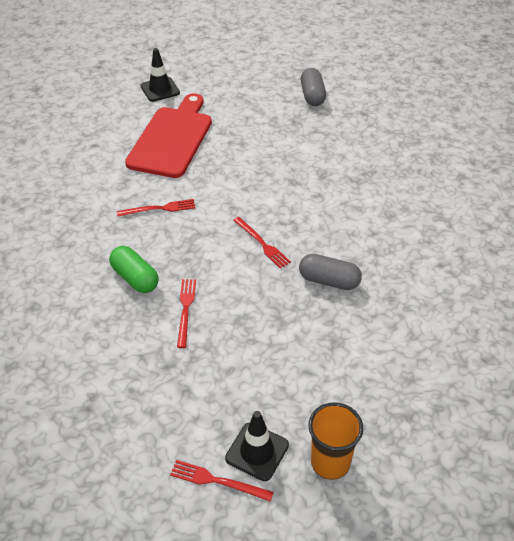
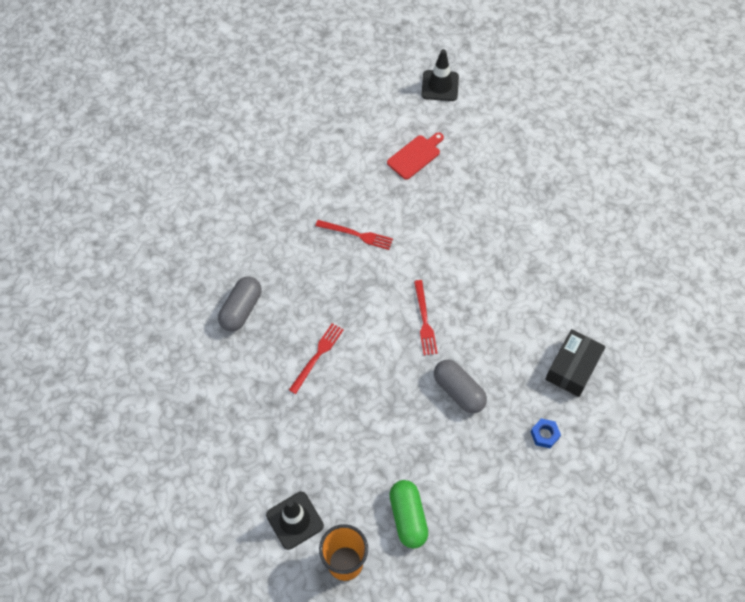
camera: 30 degrees right, 15 degrees up
green capsule [109,246,159,293] -> green capsule moved to [390,480,428,549]
red cutting board [125,93,212,178] -> red cutting board [387,132,444,180], size x0.47
red fork [170,460,273,502] -> none
grey capsule [301,68,326,106] -> grey capsule moved to [218,276,261,332]
none -> blue nut [530,418,561,448]
none -> black box [545,329,606,397]

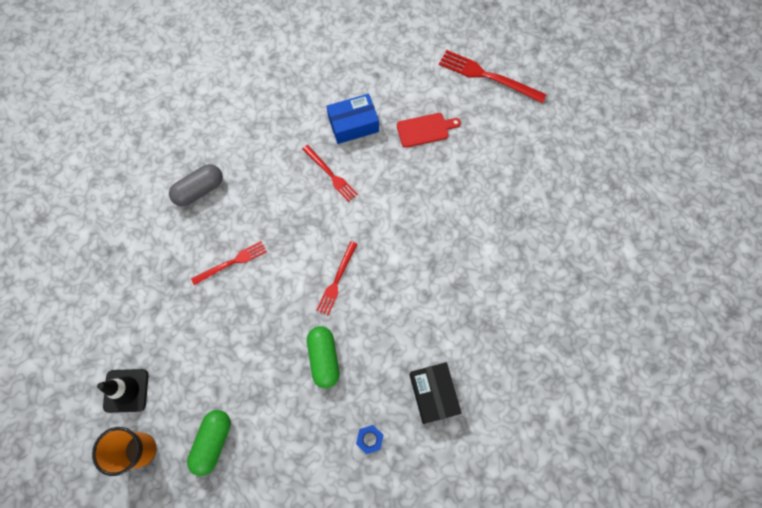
camera: 30 degrees right, 10 degrees up
black traffic cone [421,49,459,101] -> red fork [439,50,547,103]
grey capsule [434,360,487,413] -> green capsule [307,326,339,388]
black box [545,329,606,397] -> black box turned 75 degrees counterclockwise [410,362,461,424]
none -> blue box [327,94,379,144]

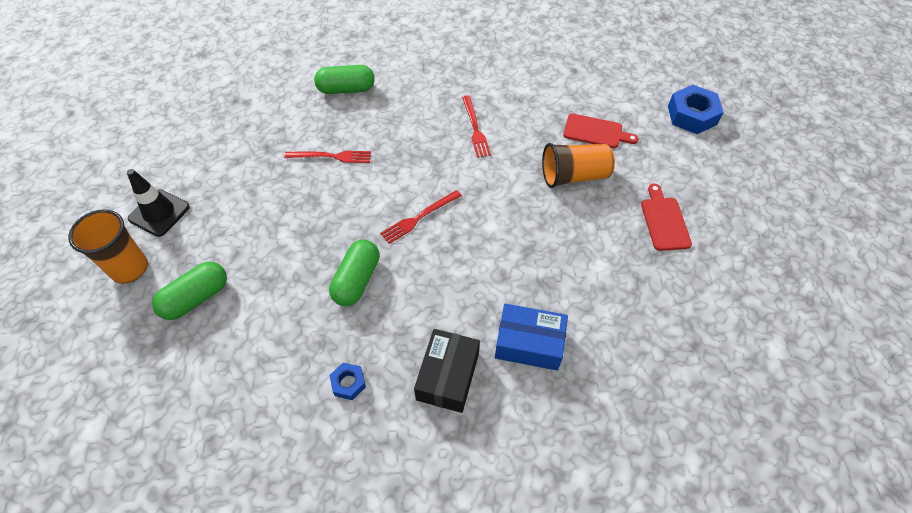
camera: 30 degrees right, 15 degrees down
grey capsule [169,164,223,206] -> green capsule [314,65,375,94]
blue box [327,94,379,144] -> blue box moved to [495,303,568,370]
red fork [439,50,547,103] -> blue nut [668,85,723,134]
none -> orange cup [542,143,615,188]
none -> red cutting board [641,184,692,251]

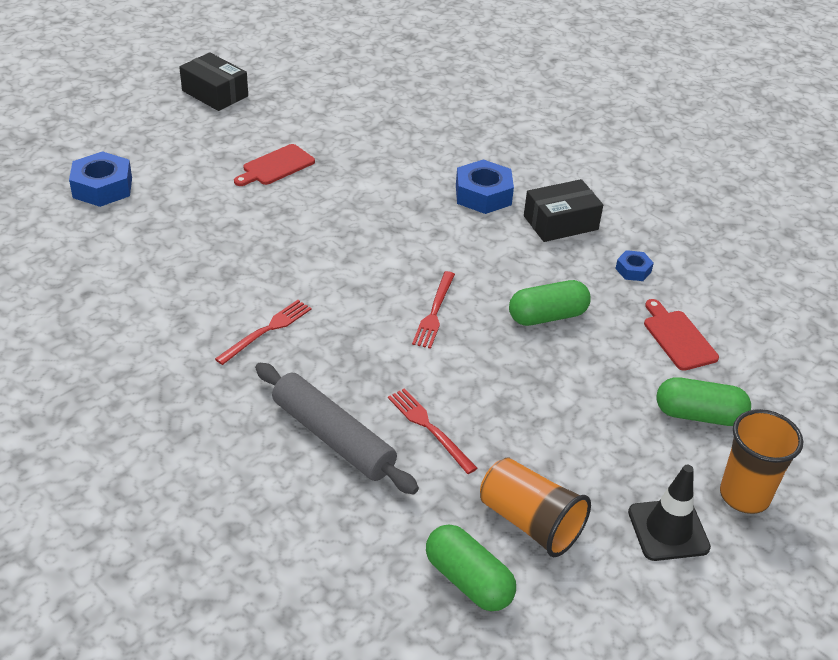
camera: 130 degrees left, 15 degrees down
green capsule [314,65,375,94] -> green capsule moved to [426,524,516,611]
red fork [380,190,462,244] -> red fork turned 90 degrees clockwise [412,271,455,349]
blue box [495,303,568,370] -> blue nut [456,159,514,214]
orange cup [542,143,615,188] -> orange cup moved to [480,458,591,557]
red cutting board [563,114,639,148] -> red cutting board moved to [644,299,719,371]
none -> black box [179,52,248,111]
none -> grey rolling pin [255,362,419,494]

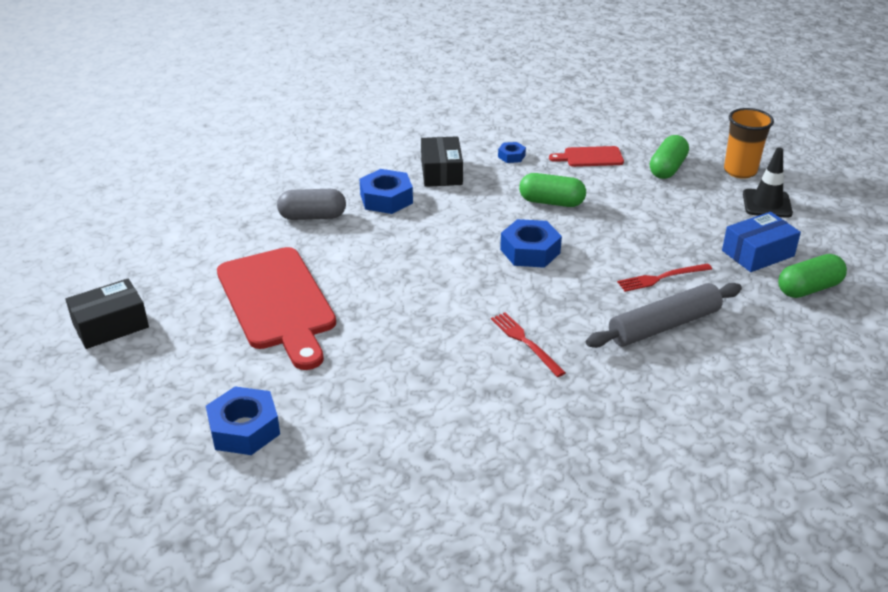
camera: 70 degrees left, 5 degrees down
red cutting board [234,144,315,186] -> red cutting board [217,247,336,370], size x2.11
red fork [412,271,455,349] -> blue nut [500,219,562,268]
orange cup [480,458,591,557] -> blue box [722,212,801,272]
green capsule [509,280,591,326] -> green capsule turned 75 degrees counterclockwise [519,173,586,207]
none -> grey capsule [277,189,346,220]

